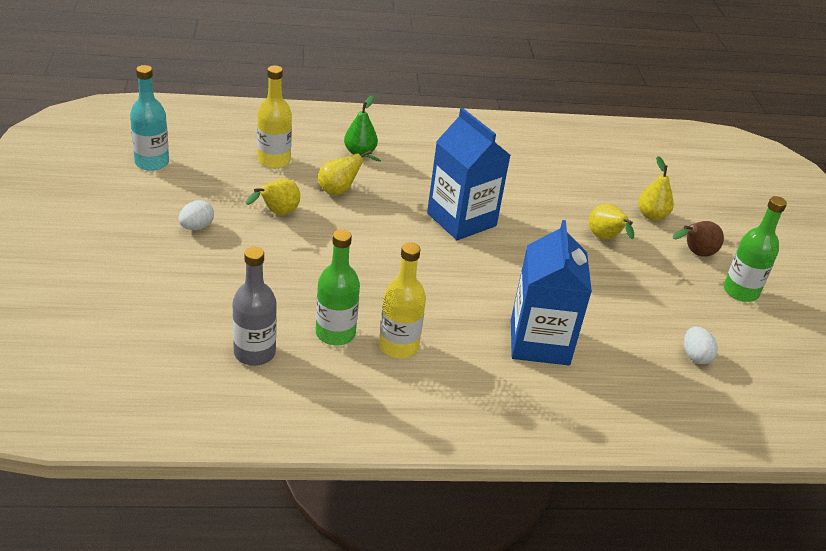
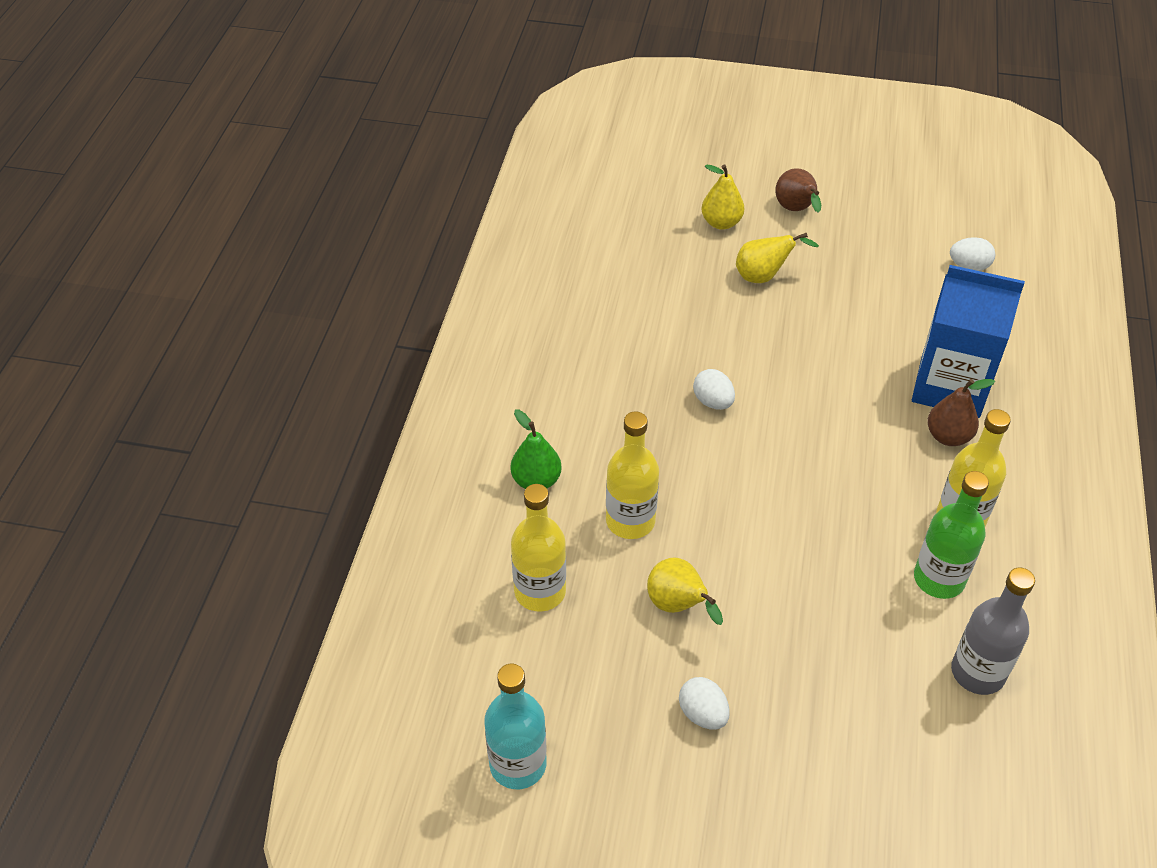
camera: 70 degrees left, 10 degrees up
yellow pear [318,150,381,195] -> yellow bottle [606,411,659,539]
blue carton [427,108,510,240] -> white egg [693,369,735,410]
green bottle [724,196,787,302] -> none
none -> brown pear [927,379,995,446]

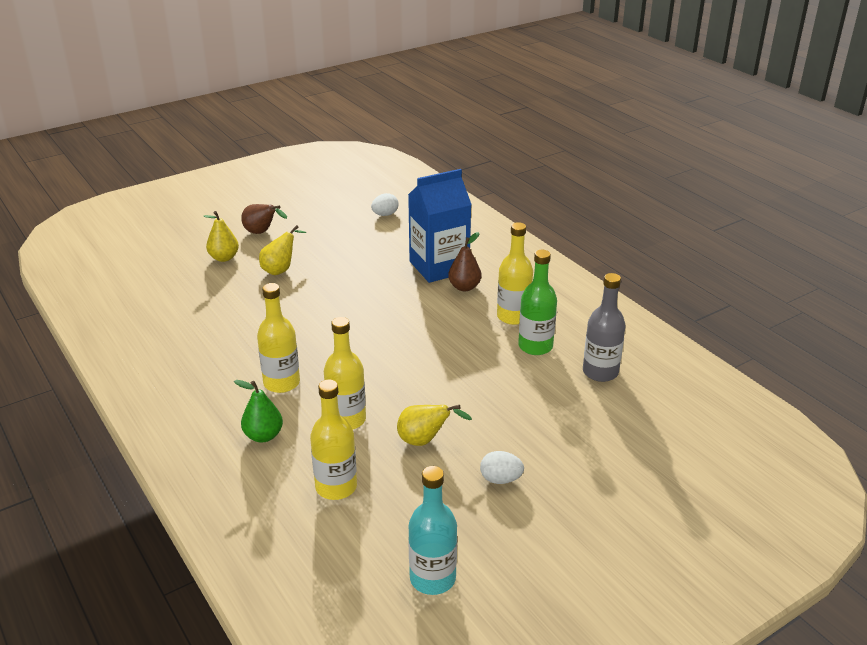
camera: 45 degrees left, 15 degrees down
white egg [693,369,735,410] -> none
none -> yellow bottle [257,283,300,393]

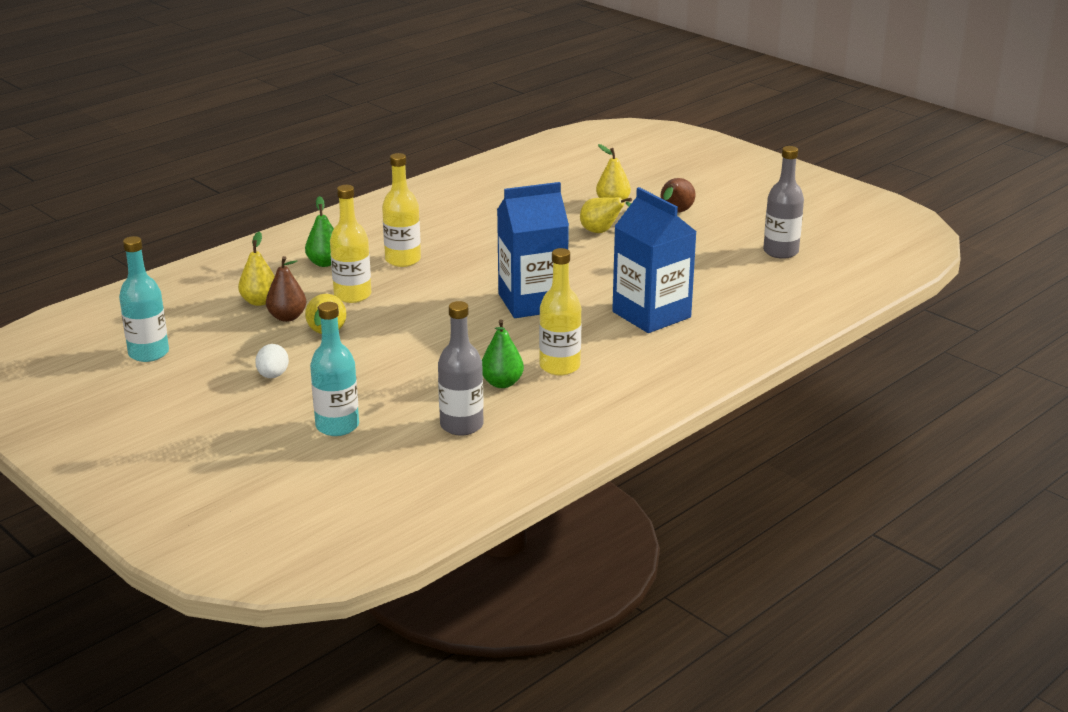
camera: 80 degrees right, 5 degrees down
yellow bottle [310,379,357,500] -> yellow pear [238,232,275,306]
white egg [371,193,399,216] -> none
brown pear [448,232,481,291] -> brown pear moved to [266,256,306,322]
green bottle [518,250,557,355] -> green pear [482,319,524,388]
none -> turquoise bottle [310,302,359,436]
none -> blue carton [497,182,569,318]
none -> grey bottle [763,146,804,259]

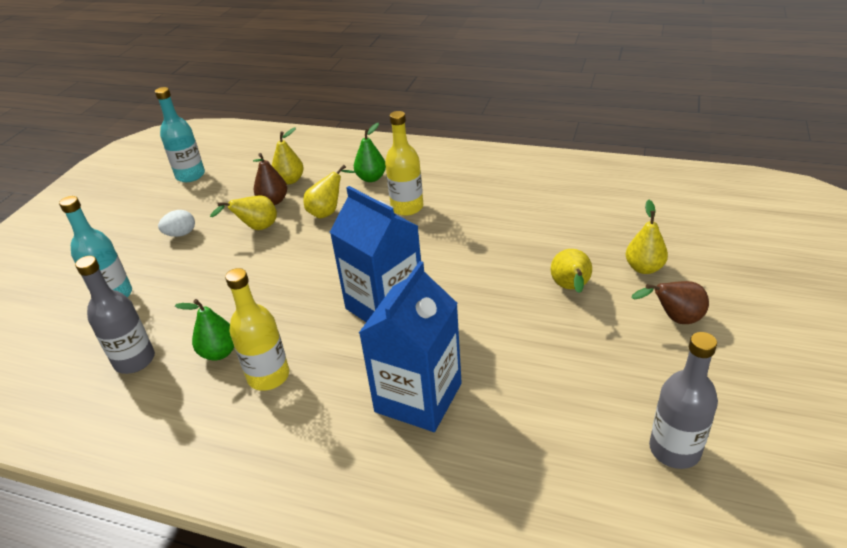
camera: 65 degrees right, 10 degrees up
yellow bottle [330,185,371,303] -> yellow pear [303,165,355,218]

